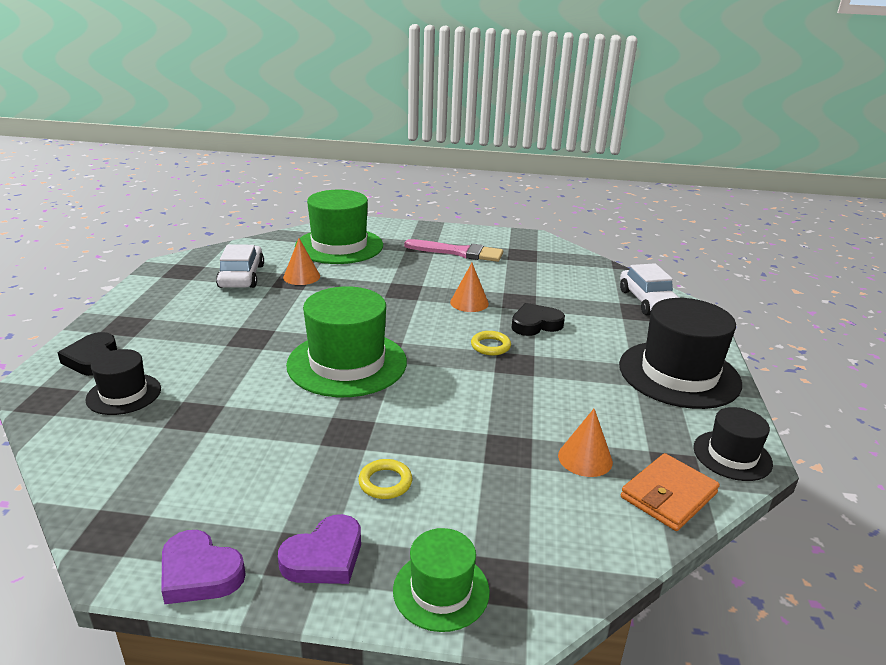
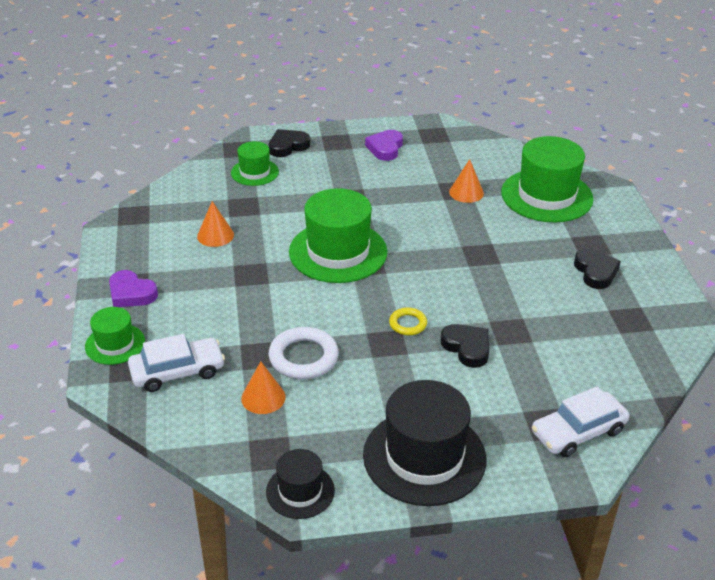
camera: 75 degrees right, 10 degrees up
black hat [85,349,161,415] -> green hat [231,141,279,186]
purple heart [161,530,246,604] -> purple heart moved to [365,130,403,161]
white car [216,245,264,288] -> white car moved to [128,334,225,392]
yellow ring [358,459,412,499] -> none
pink brush [404,239,503,262] -> black heart [574,249,621,289]
orange cone [450,263,489,312] -> orange cone moved to [197,201,234,247]
orange wallet [621,453,720,531] -> none
none -> white ring [268,327,339,379]

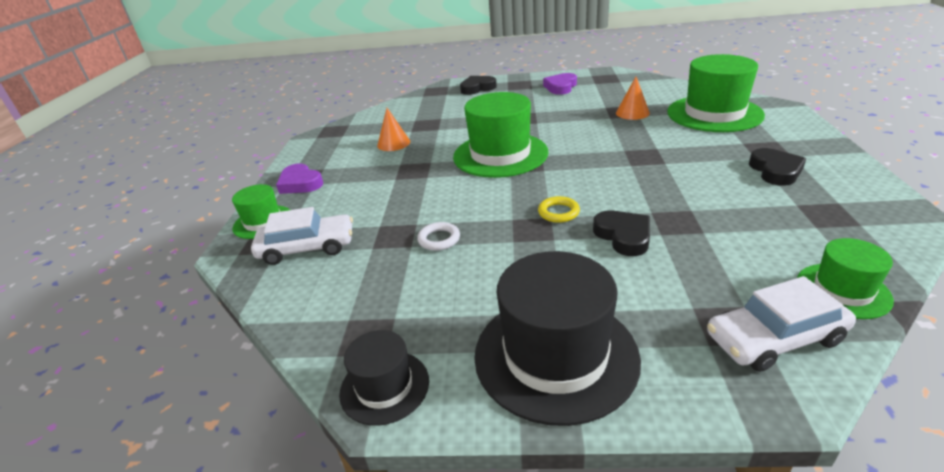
camera: 15 degrees right, 5 degrees down
green hat [231,141,279,186] -> green hat moved to [797,238,894,319]
orange cone [241,361,286,414] -> none
white ring [268,327,339,379] -> white ring [417,222,460,251], size x0.57

